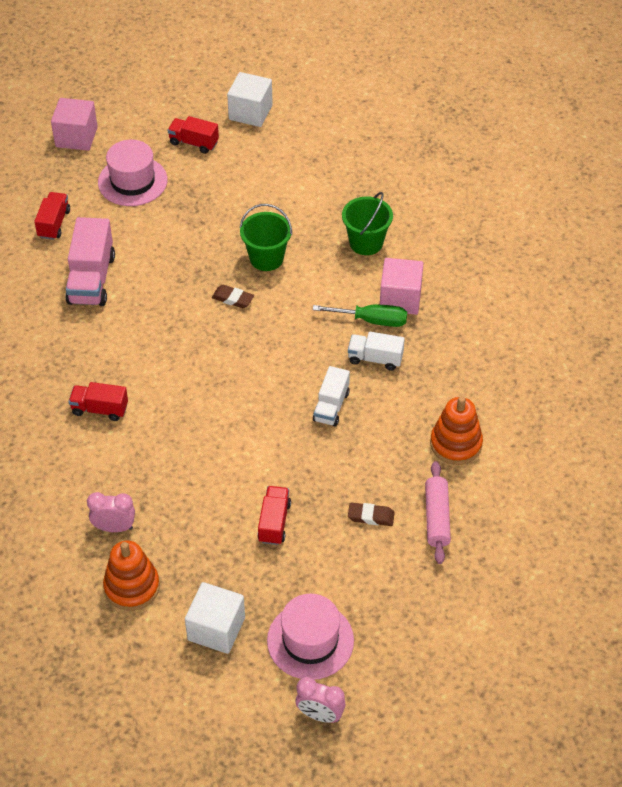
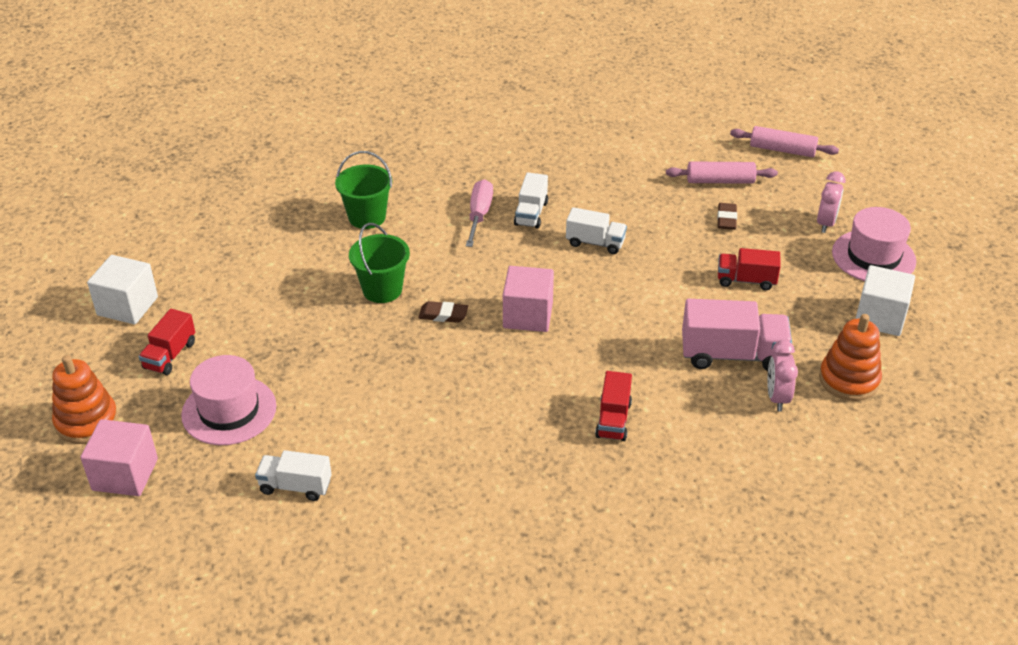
camera: 90 degrees left, 10 degrees down
red truck [34,192,70,240] -> white truck [255,450,332,501]
pink truck [65,217,115,306] -> pink truck moved to [682,299,792,371]
brown eraser [212,285,254,308] -> brown eraser turned 75 degrees clockwise [418,301,468,323]
pink clock [295,677,345,723] -> pink clock moved to [817,171,846,233]
green screwdriver [313,305,407,327] -> pink screwdriver [466,179,493,247]
pink cube [380,258,423,315] -> pink cube moved to [503,266,554,332]
orange stacking toy [430,396,483,465] -> orange stacking toy moved to [52,355,118,444]
none -> pink rolling pin [730,126,839,157]

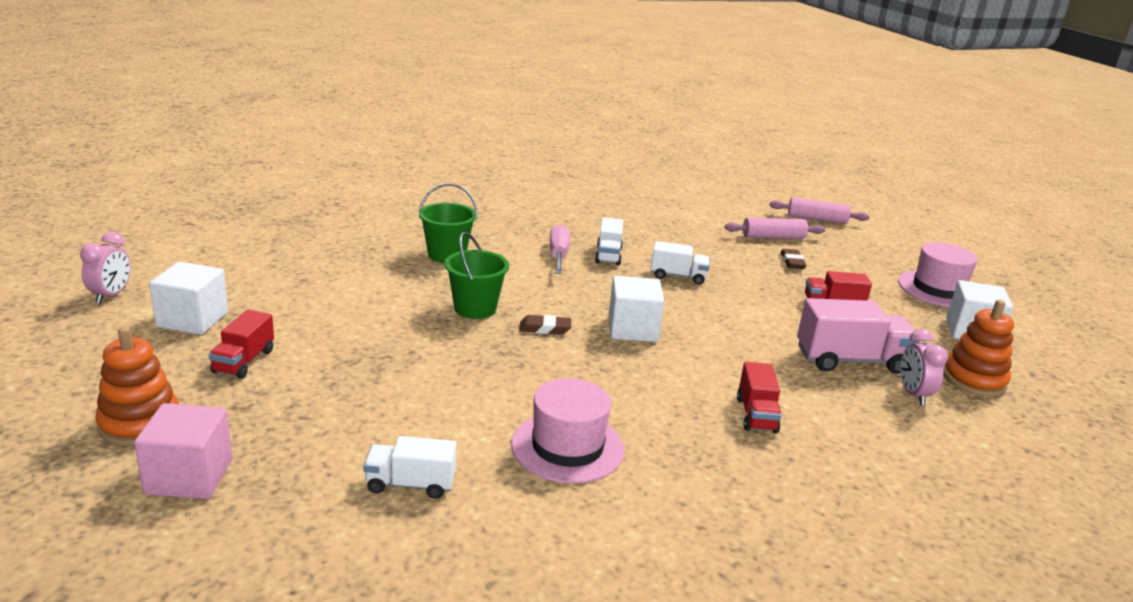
camera: 10 degrees left, 15 degrees down
pink hat [181,355,276,445] -> pink hat moved to [511,378,624,484]
pink cube [503,266,554,332] -> white cube [608,276,664,342]
pink clock [817,171,846,233] -> pink clock moved to [80,232,131,304]

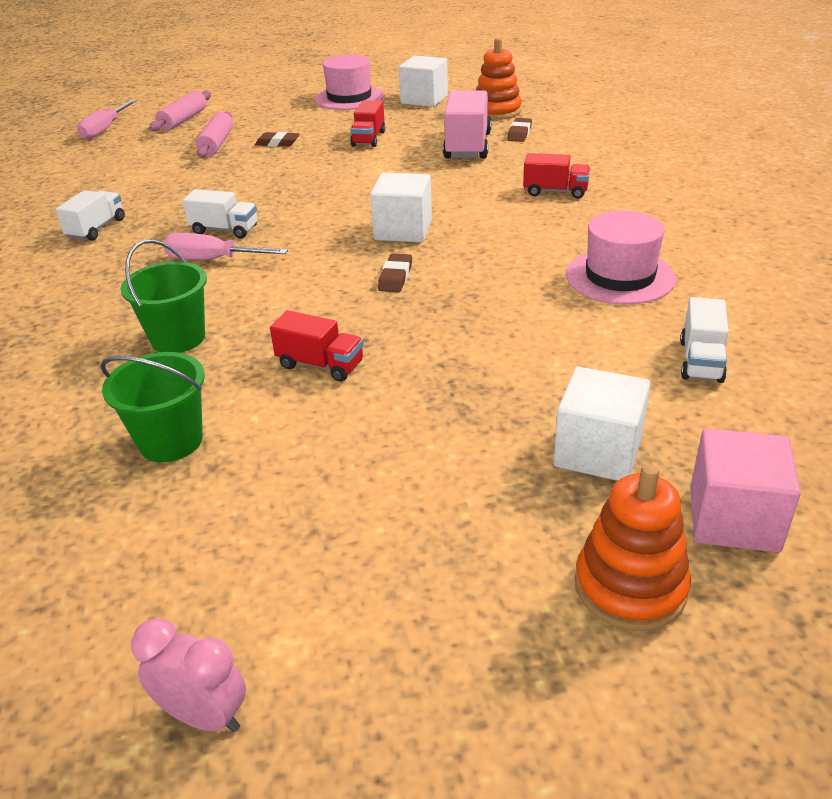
camera: 75 degrees left, 10 degrees up
white cube [149,262,228,335] -> white cube moved to [553,367,650,481]
red truck [209,310,274,379] -> red truck moved to [270,310,364,382]
green bucket [445,232,509,319] -> green bucket moved to [100,352,205,462]
white truck [651,241,710,285] -> white truck moved to [56,190,125,241]
pink clock [901,329,948,405] -> brown eraser [507,118,532,142]
none -> pink screwdriver [77,100,137,139]

